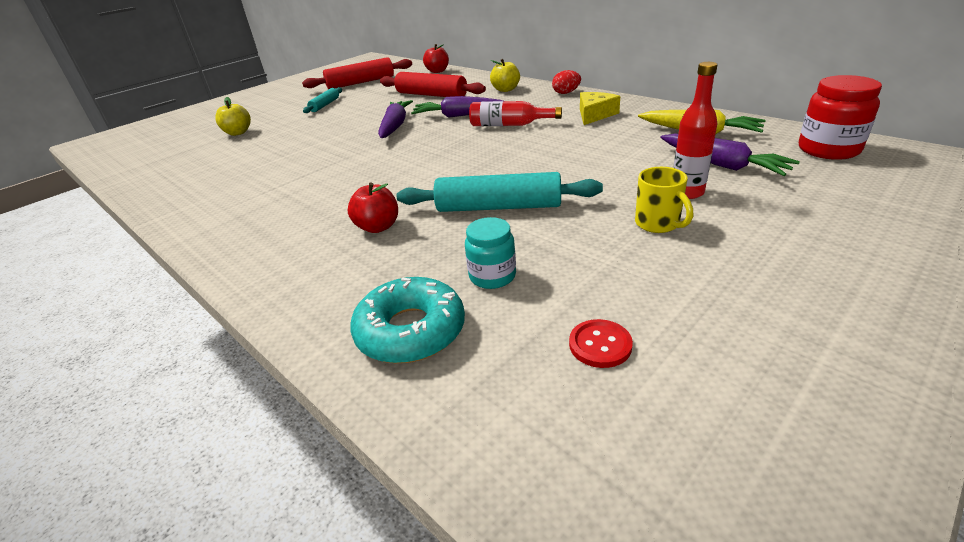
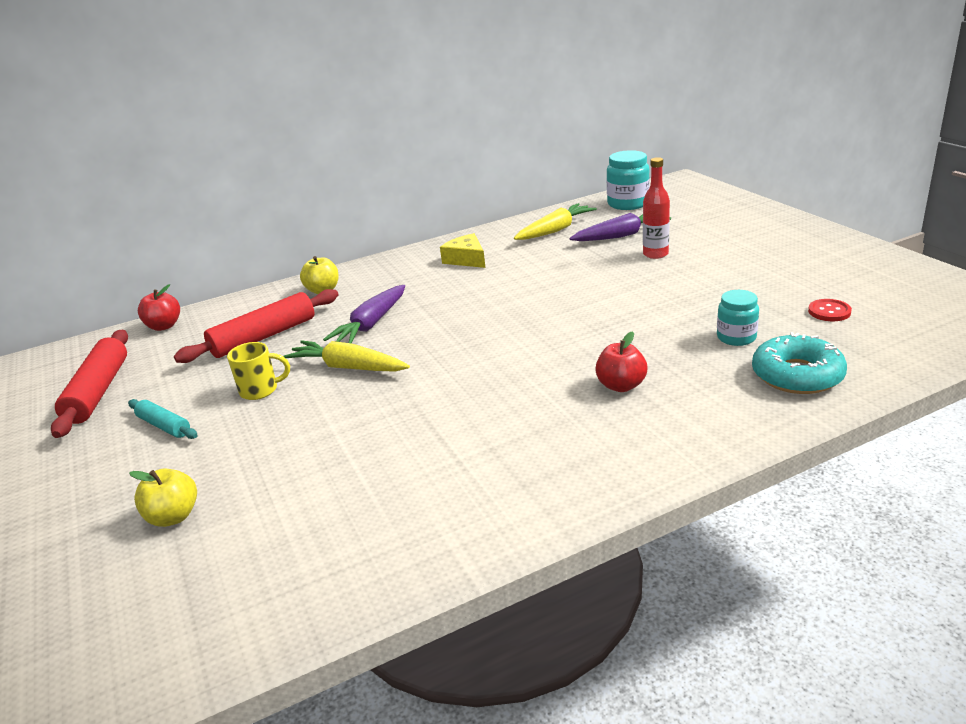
camera: 70 degrees left, 5 degrees down
purple carrot [378,100,413,138] -> yellow carrot [283,340,410,372]
turquoise rolling pin [397,172,603,212] -> none
red bottle [469,101,562,126] -> none
red egg [552,70,581,94] -> none
yellow mug [635,167,693,233] -> yellow mug moved to [227,342,290,400]
red jar [799,75,882,160] -> turquoise jar [607,150,650,210]

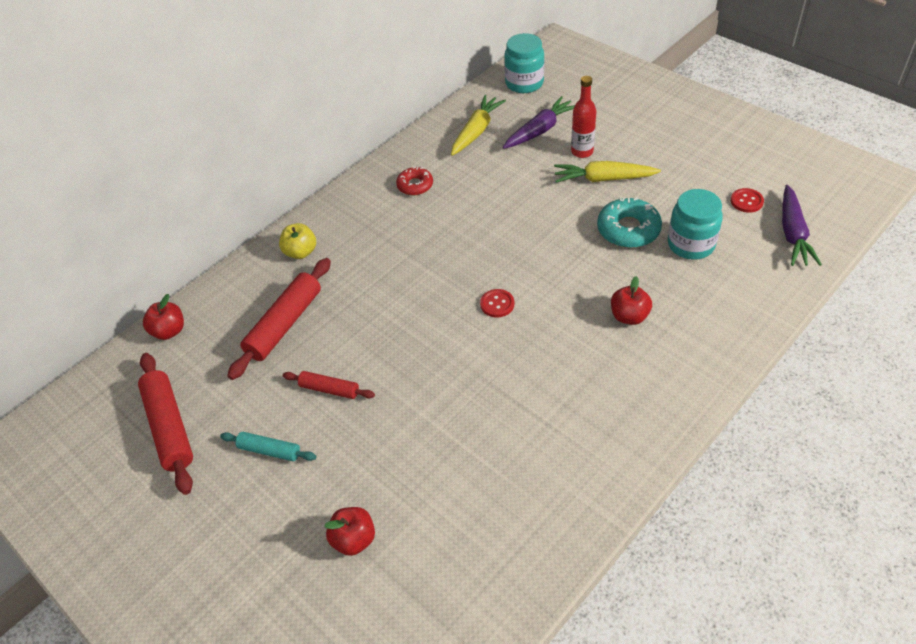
camera: 20 degrees left, 20 degrees up
yellow apple [129,469,197,527] -> red apple [324,507,375,556]
yellow mug [227,342,290,400] -> red rolling pin [283,371,375,399]
yellow carrot [283,340,410,372] -> yellow carrot moved to [554,161,661,183]
purple carrot [323,285,405,343] -> purple carrot moved to [782,185,822,266]
yellow cheese [440,233,485,268] -> red donut [396,166,433,196]
turquoise jar [717,290,759,346] -> turquoise jar [668,189,723,260], size x1.54
turquoise donut [752,332,847,394] -> turquoise donut moved to [597,197,662,248]
none -> red button [480,289,514,318]

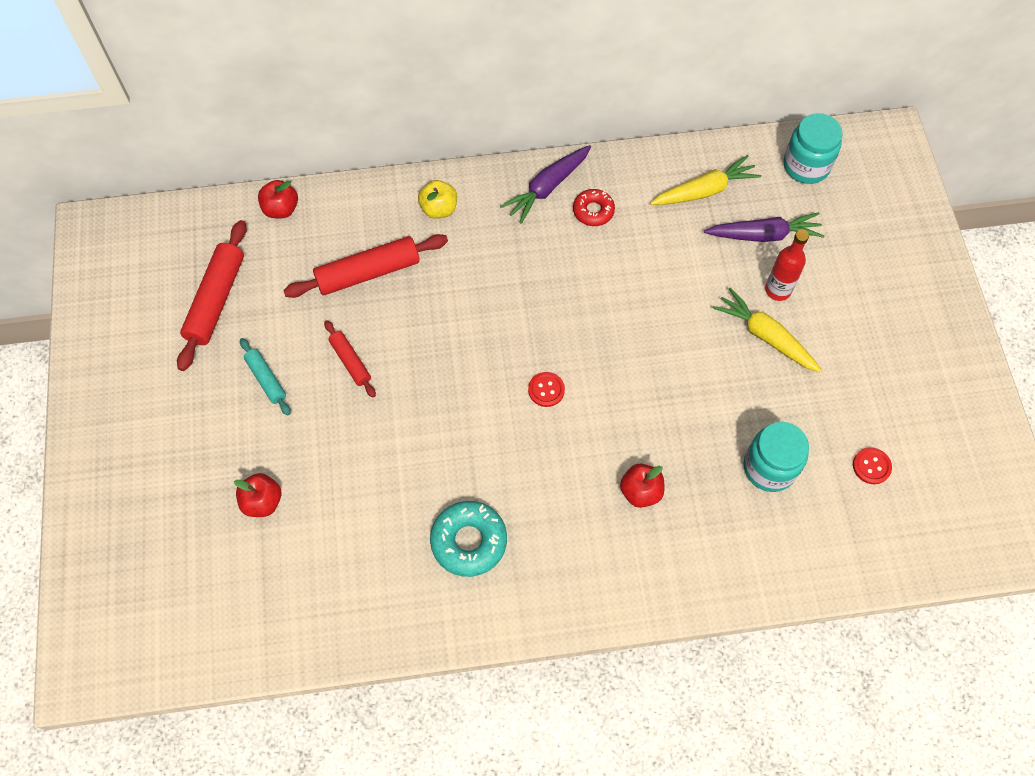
camera: 35 degrees right, 15 degrees up
turquoise donut [597,197,662,248] -> turquoise donut moved to [430,501,507,577]
purple carrot [782,185,822,266] -> purple carrot moved to [500,145,591,224]

